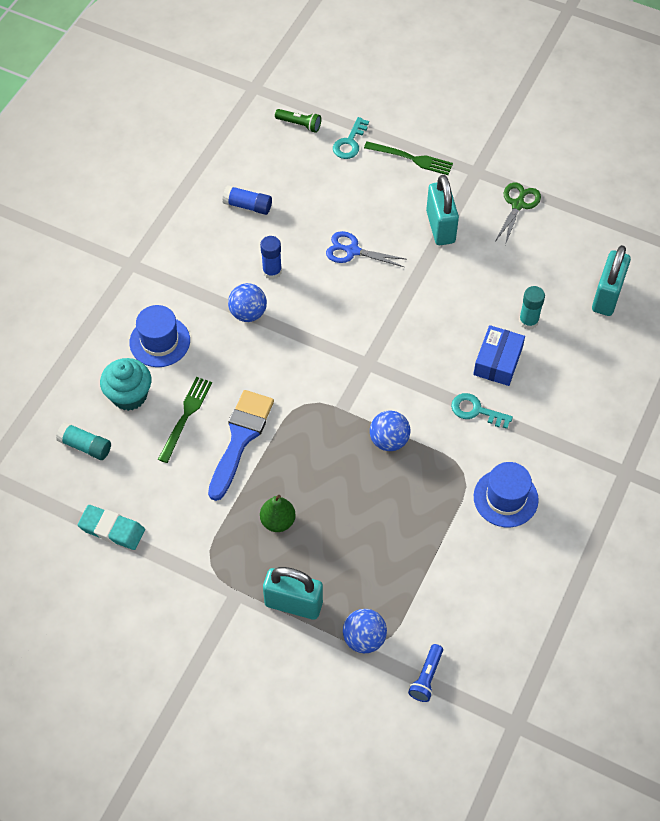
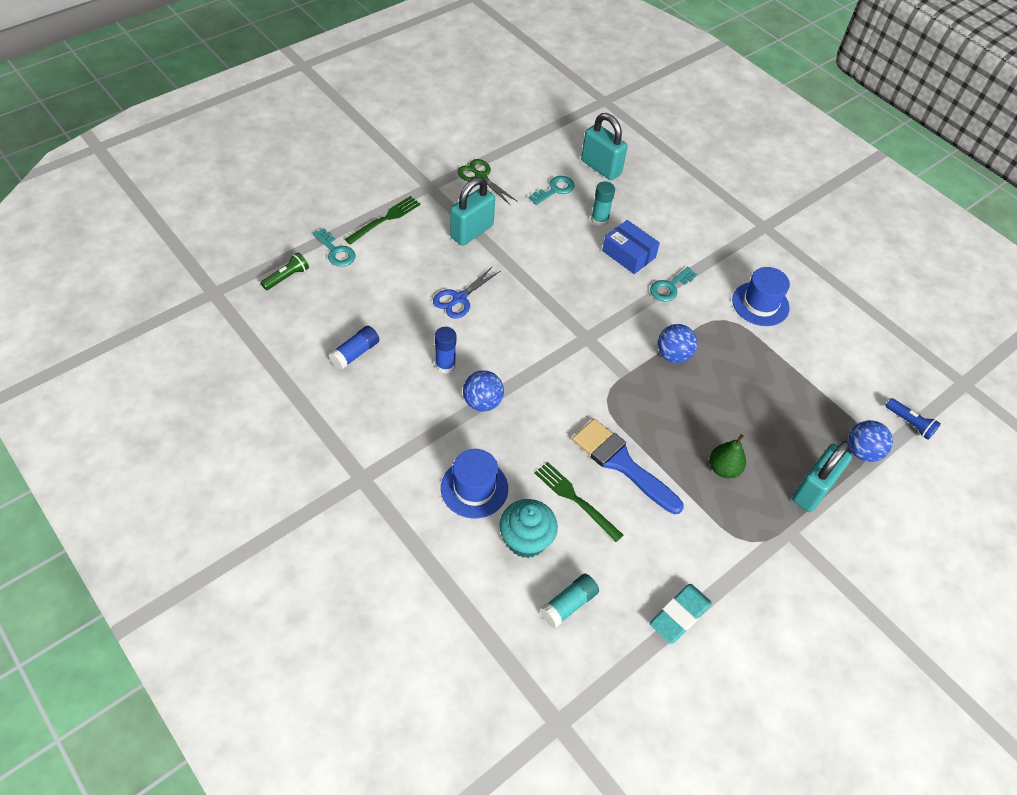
camera: 70 degrees left, 5 degrees down
turquoise padlock [426,175,459,245] -> turquoise padlock turned 60 degrees counterclockwise [450,177,495,246]
none -> turquoise key [529,176,575,205]

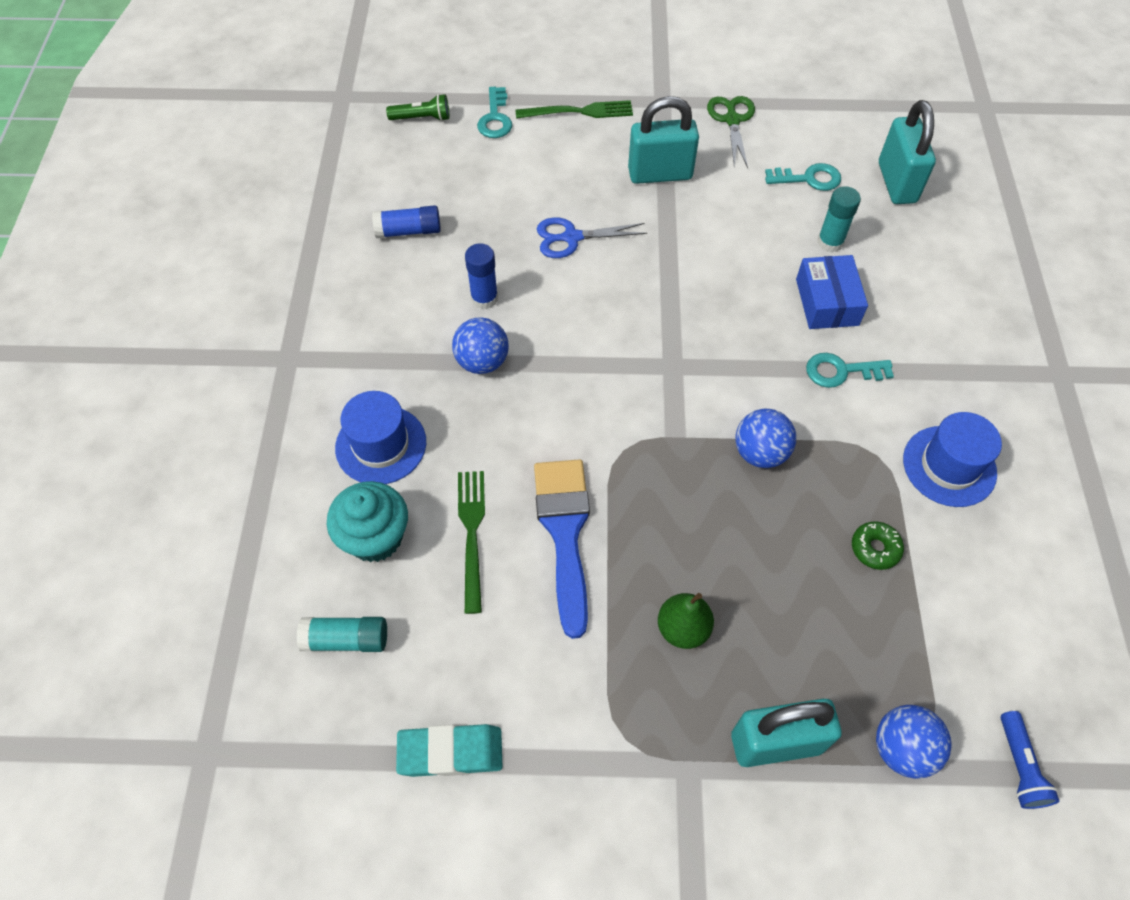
camera: 45 degrees right, 5 degrees up
none -> green donut [852,521,904,570]

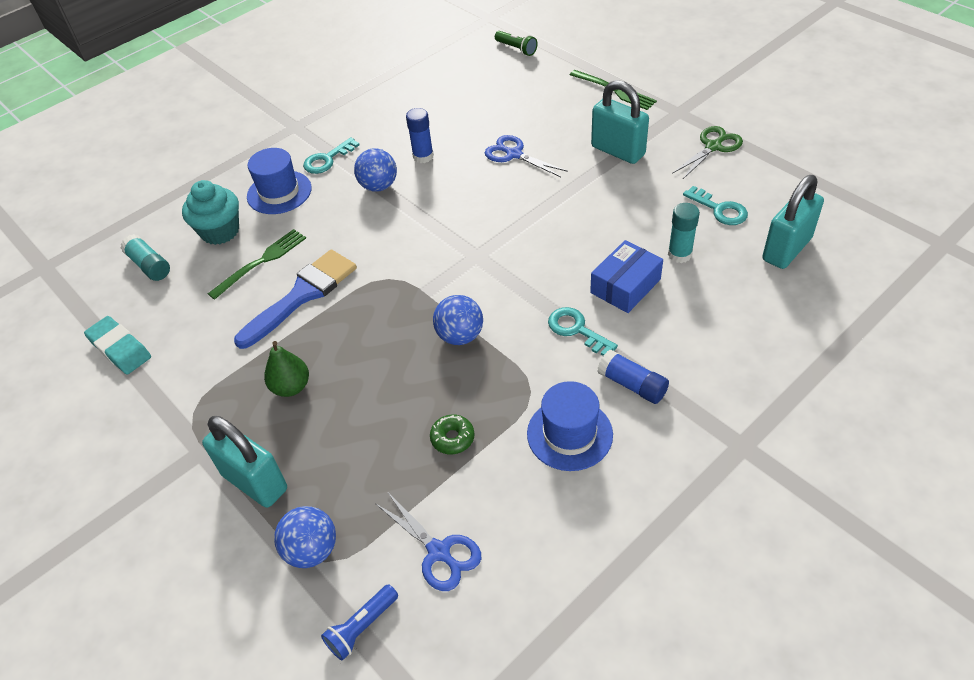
camera: 50 degrees right, 10 degrees down
blue glue stick [372,205,441,238] -> blue glue stick moved to [598,350,669,404]
turquoise key [477,87,512,138] -> turquoise key moved to [303,137,359,174]
none -> blue scissors [375,493,481,591]

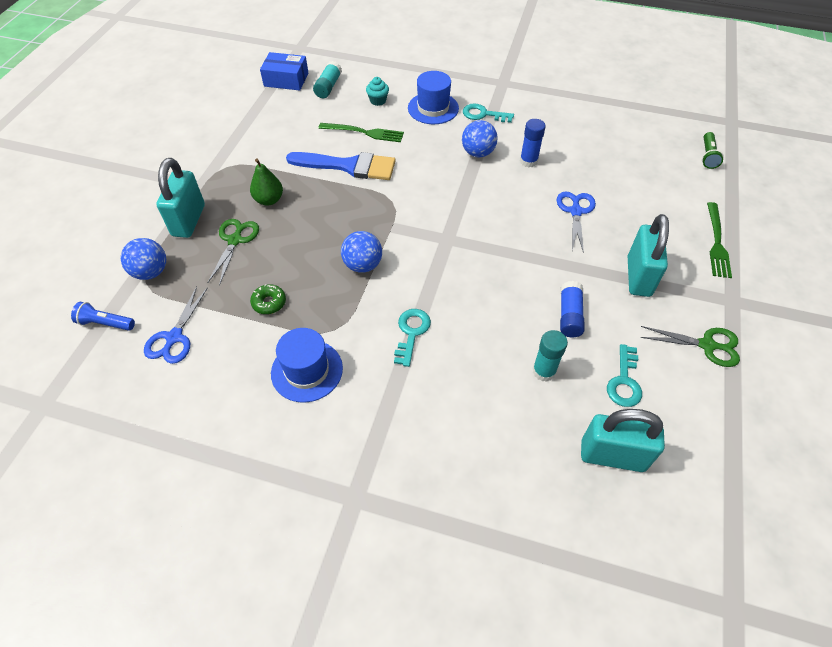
camera: 55 degrees right, 5 degrees up
turquoise eraser [84,316,151,374] -> none
turquoise cupcake [182,180,239,245] -> turquoise cupcake [366,77,389,106], size x0.55
blue box [590,240,663,313] -> blue box moved to [260,52,308,90]
blue glue stick [598,350,669,404] -> blue glue stick moved to [560,281,585,338]
none -> green scissors [207,219,259,286]

